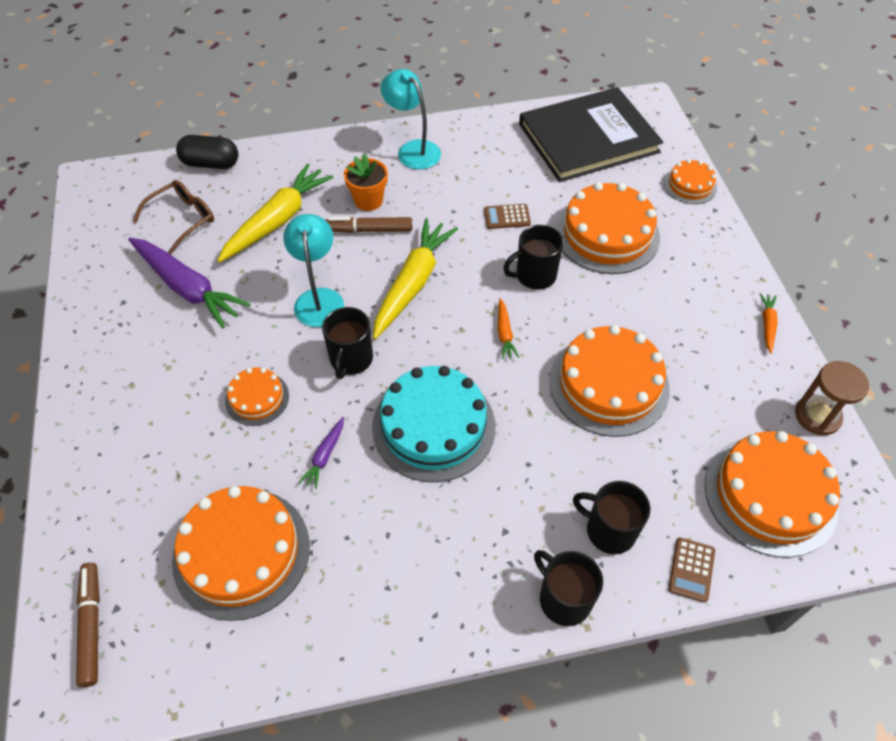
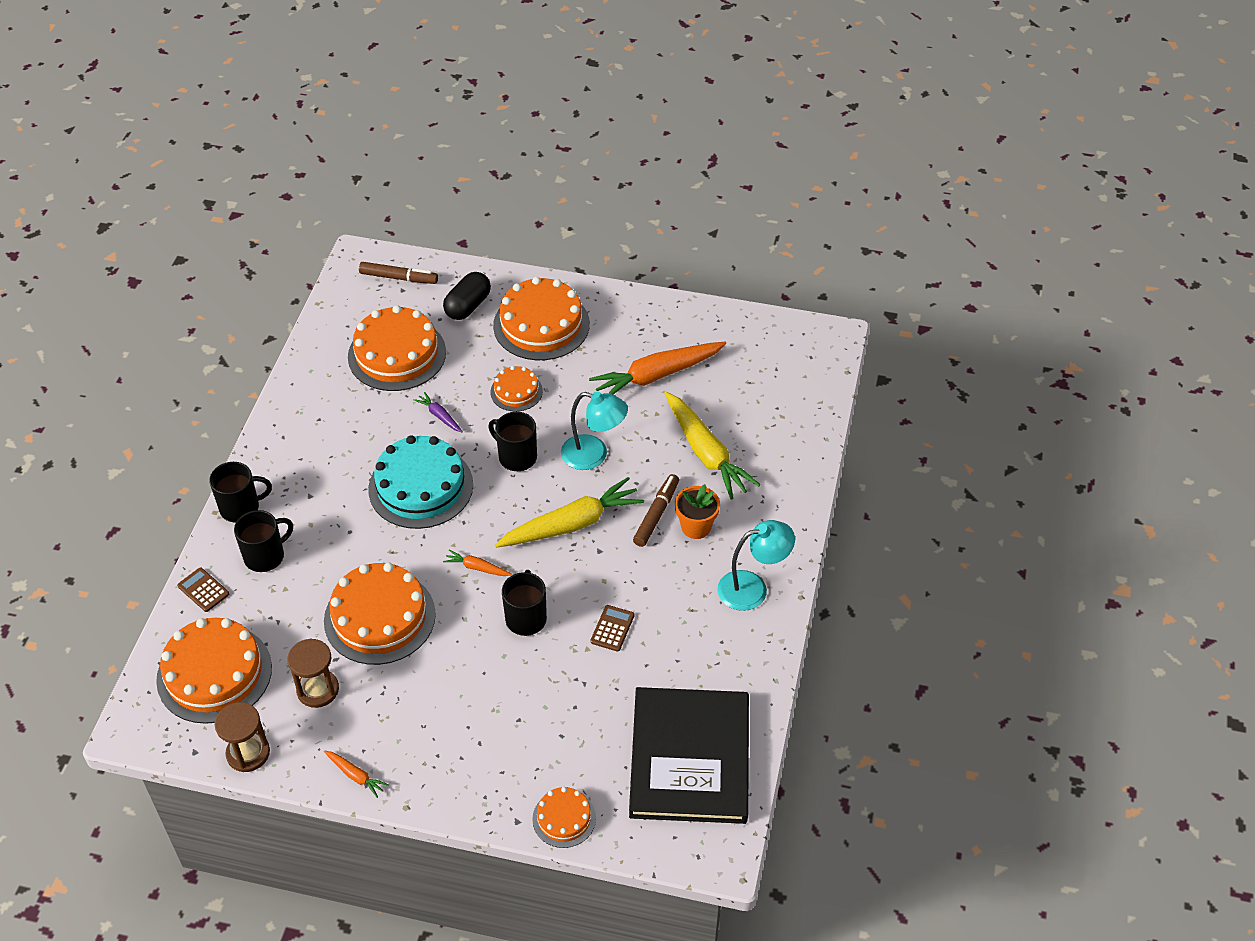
camera: 115 degrees right, 5 degrees down
purple carrot [128,238,251,328] -> orange carrot [589,342,726,394]
brown glasses [133,180,214,255] -> none
black capsule [176,135,238,169] -> black capsule moved to [443,272,491,320]
yellow carrot [373,218,458,339] -> yellow carrot turned 75 degrees counterclockwise [495,477,644,548]
orange cake [555,182,660,274] -> orange cake moved to [493,277,590,360]
none -> brown hourglass [287,639,339,708]

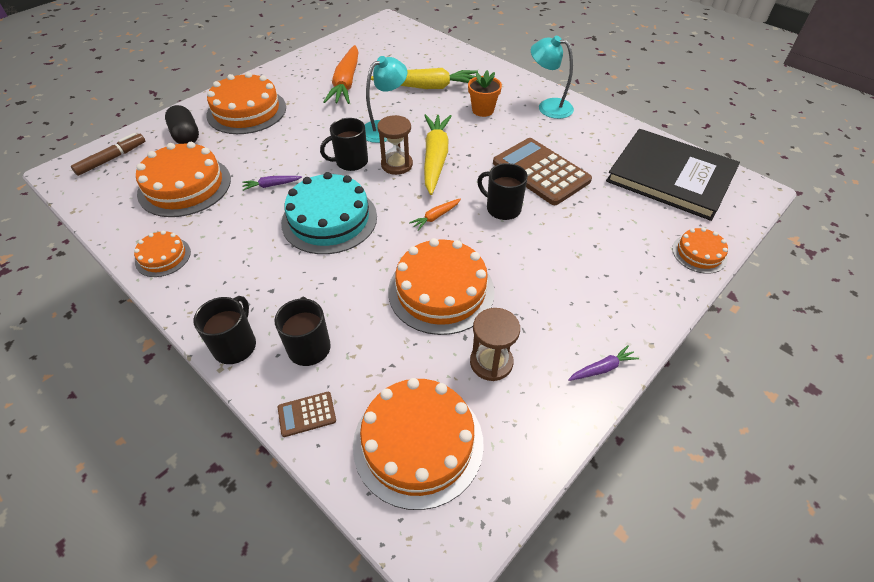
camera: 60 degrees left, 0 degrees up
brown hourglass [215,702,270,772] -> brown hourglass moved to [377,115,413,175]
orange carrot [324,750,389,798] -> purple carrot [568,345,639,381]
orange cake [490,366,543,412] -> orange cake moved to [134,231,191,277]
brown calculator [590,605,634,652] -> brown calculator [493,138,592,205], size x2.31
brown marker [633,474,679,547] -> none
turquoise lamp [717,520,795,611] -> turquoise lamp turned 75 degrees counterclockwise [531,36,574,119]

